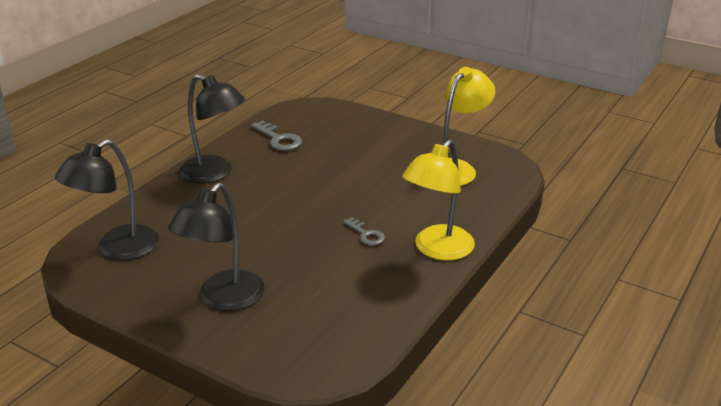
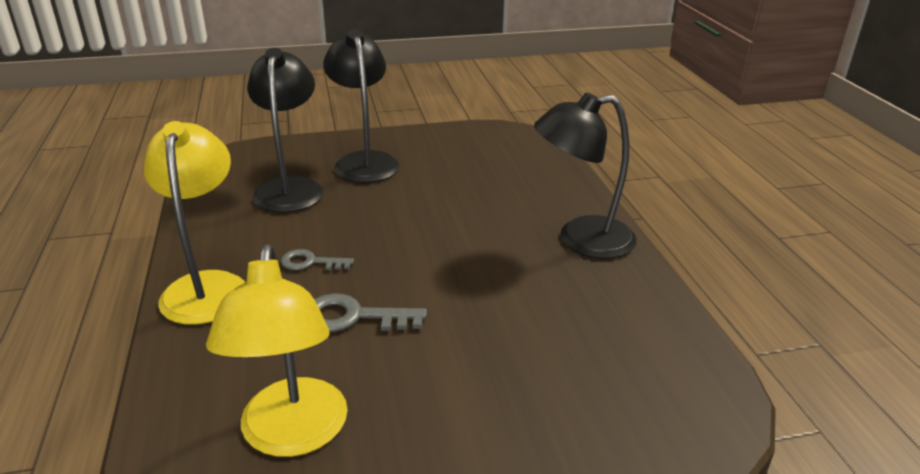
camera: 135 degrees right, 0 degrees up
black lamp [55,139,159,260] -> black lamp moved to [247,48,323,213]
grey key [251,120,302,151] -> grey key moved to [314,294,427,332]

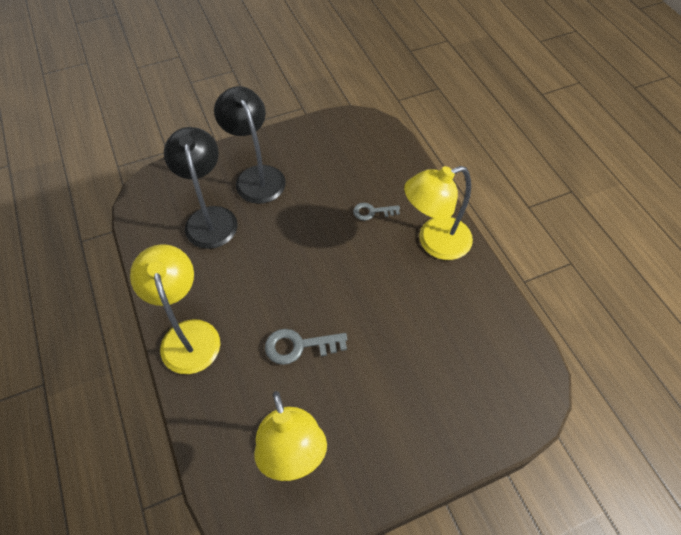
camera: 10 degrees left, 25 degrees up
grey key [281,249,354,270] -> grey key moved to [353,203,400,221]
black lamp [534,92,636,259] -> yellow lamp [404,166,473,260]

